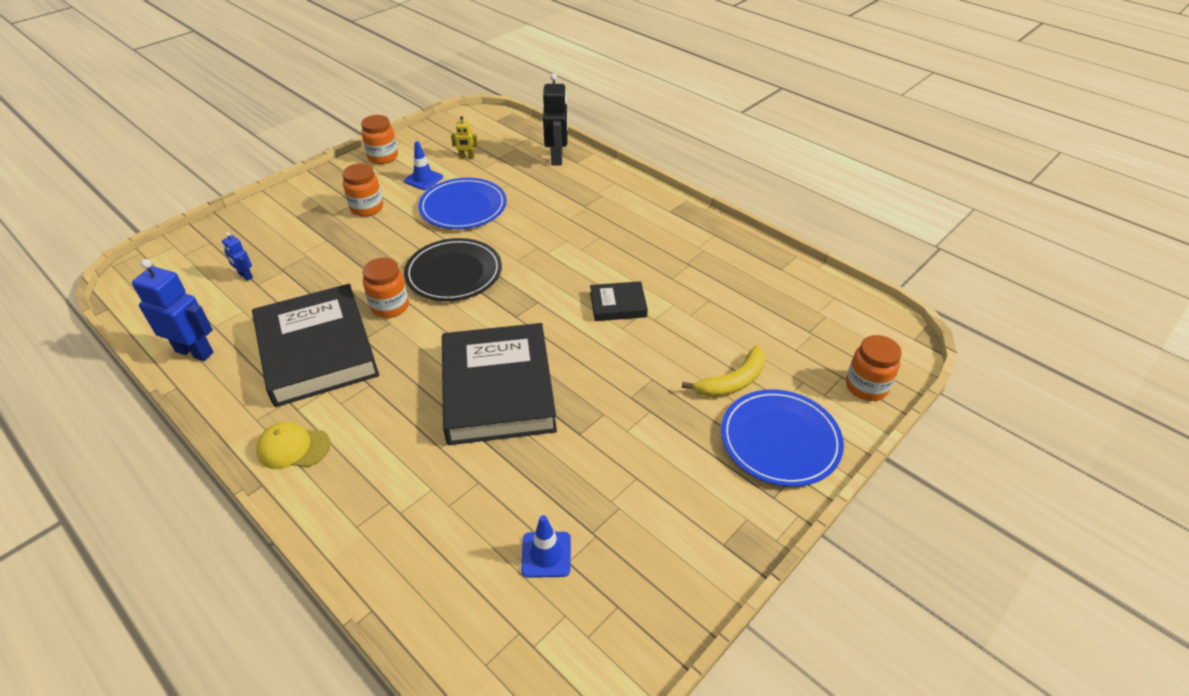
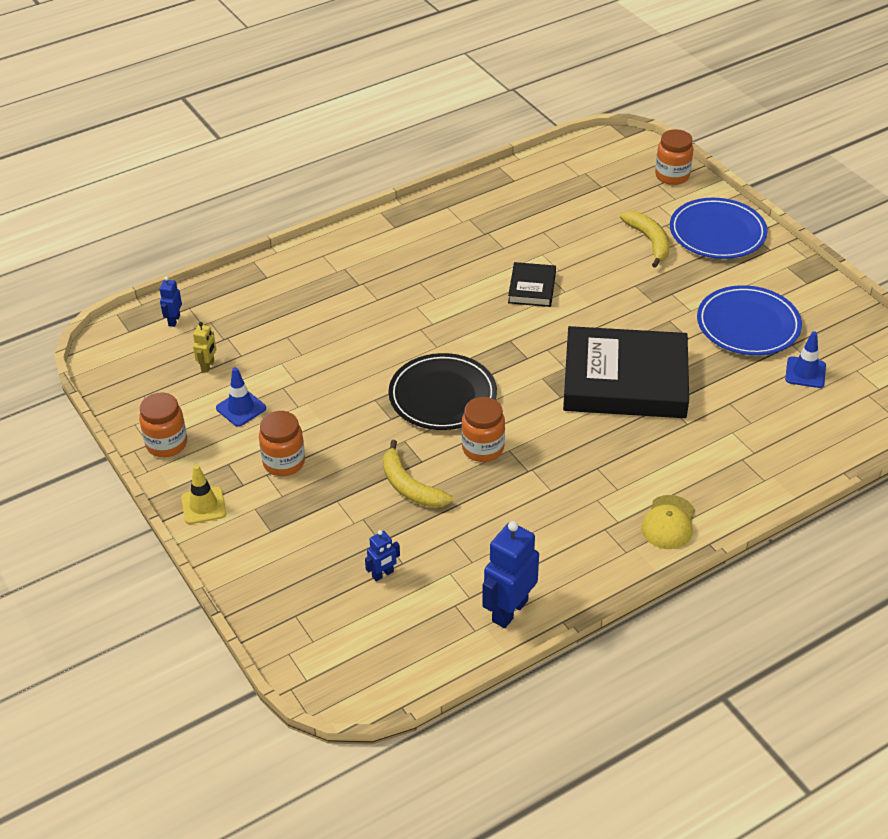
camera: 75 degrees left, 0 degrees up
black book [252,284,379,407] -> none
blue plate [418,178,507,229] -> blue plate moved to [697,285,802,355]
black robot [543,73,568,165] -> none
none -> blue robot [160,277,182,327]
none -> yellow traffic cone [181,465,226,524]
none -> yellow banana [383,440,453,508]

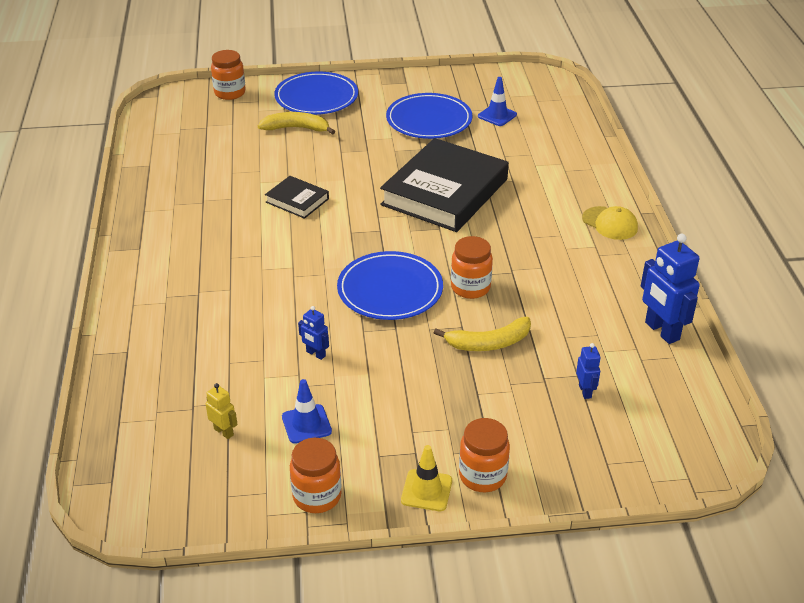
camera: 65 degrees left, 5 degrees down
blue robot [160,277,182,327] -> blue robot moved to [298,306,329,360]
orange jar [259,411,305,476] -> orange jar moved to [459,418,510,492]
black plate [388,353,497,430] -> blue plate [337,251,443,320]

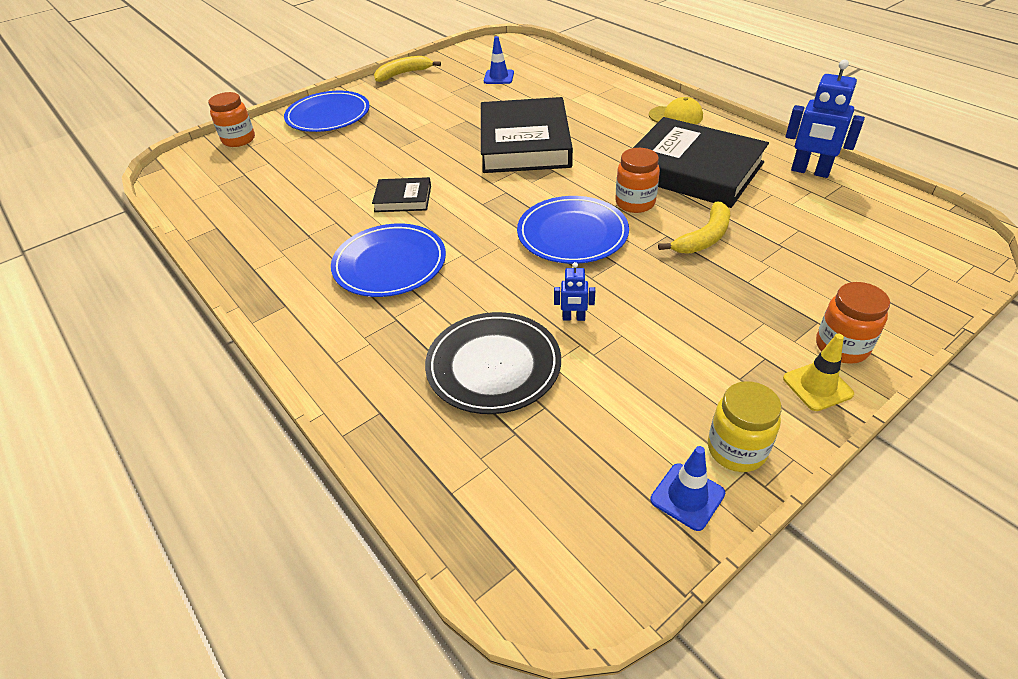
camera: 30 degrees left, 5 degrees up
yellow robot [206,383,238,439] -> none
yellow banana [258,112,335,135] -> yellow banana moved to [374,56,441,82]
blue traffic cone [282,379,332,444] -> blue traffic cone moved to [650,446,725,531]
orange jar [290,438,341,513] -> yellow jar [708,381,782,472]
blue plate [386,93,473,139] -> blue plate moved to [331,224,446,297]
blue robot [576,343,601,399] -> none
none -> black plate [425,312,561,414]
none -> black book [633,117,769,208]

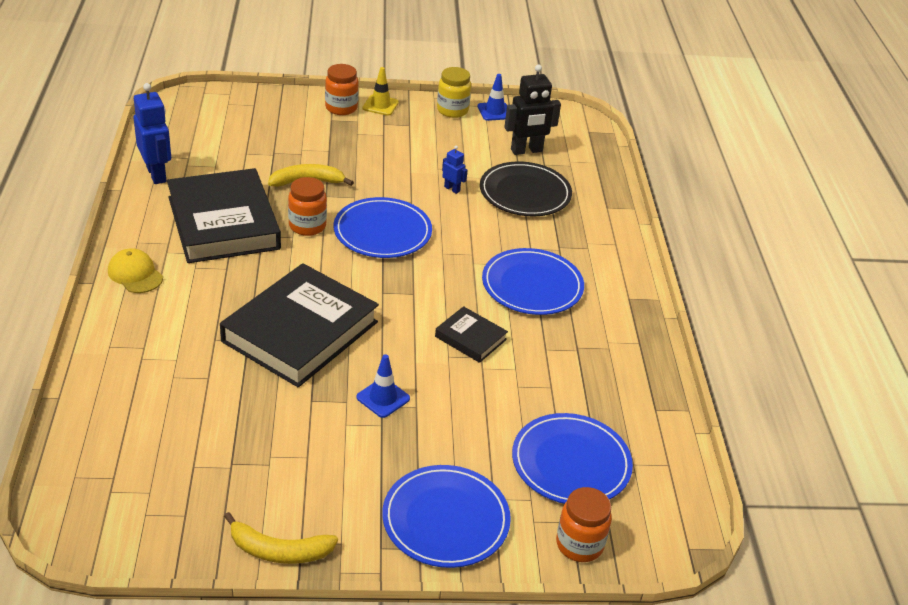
camera: 150 degrees left, 5 degrees down
blue traffic cone [484,36,514,84] -> blue traffic cone moved to [356,354,410,418]
none -> black robot [504,64,561,155]
none -> blue plate [512,413,633,504]

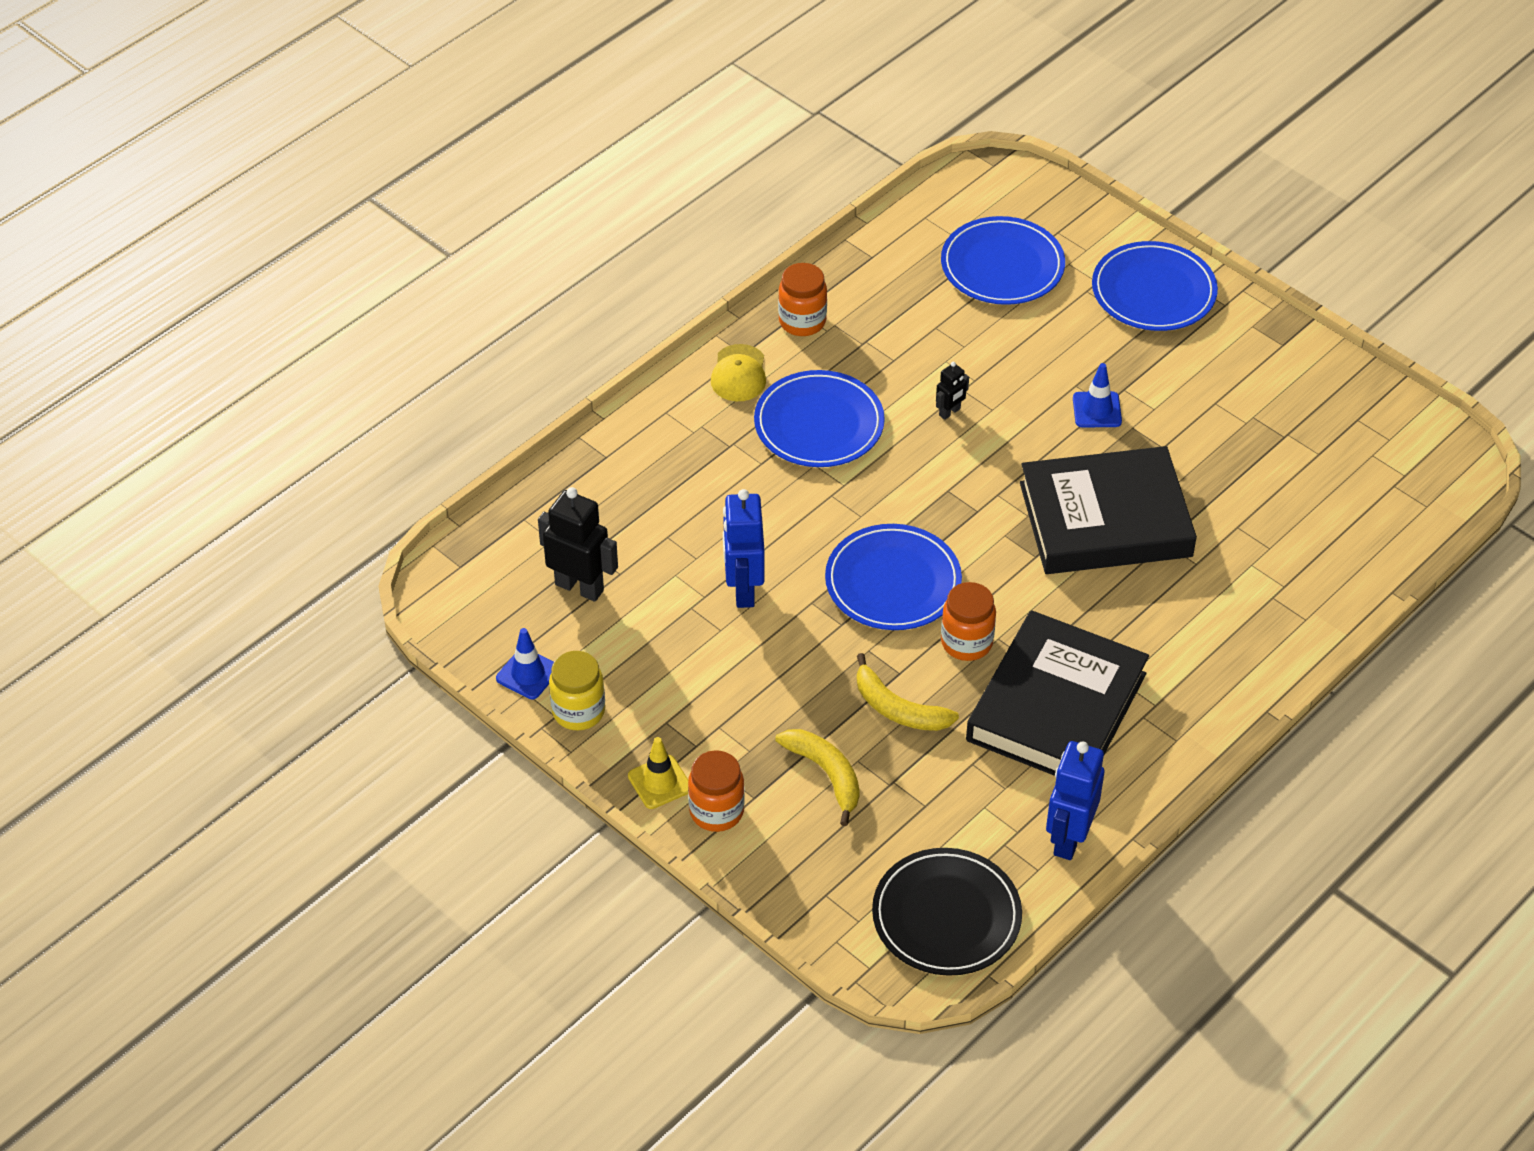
camera: 130 degrees left, 10 degrees up
yellow cap [108,248,163,293] -> yellow cap moved to [711,344,766,401]
yellow banana [224,512,338,564] -> yellow banana moved to [775,729,860,826]
black book [435,306,508,363] -> black robot [936,362,969,420]
blue robot [442,145,468,194] -> blue robot [723,489,765,608], size x1.97
black plate [480,161,572,216] -> black plate moved to [872,848,1022,976]
orange jar [556,487,612,562] -> orange jar moved to [778,263,827,336]

